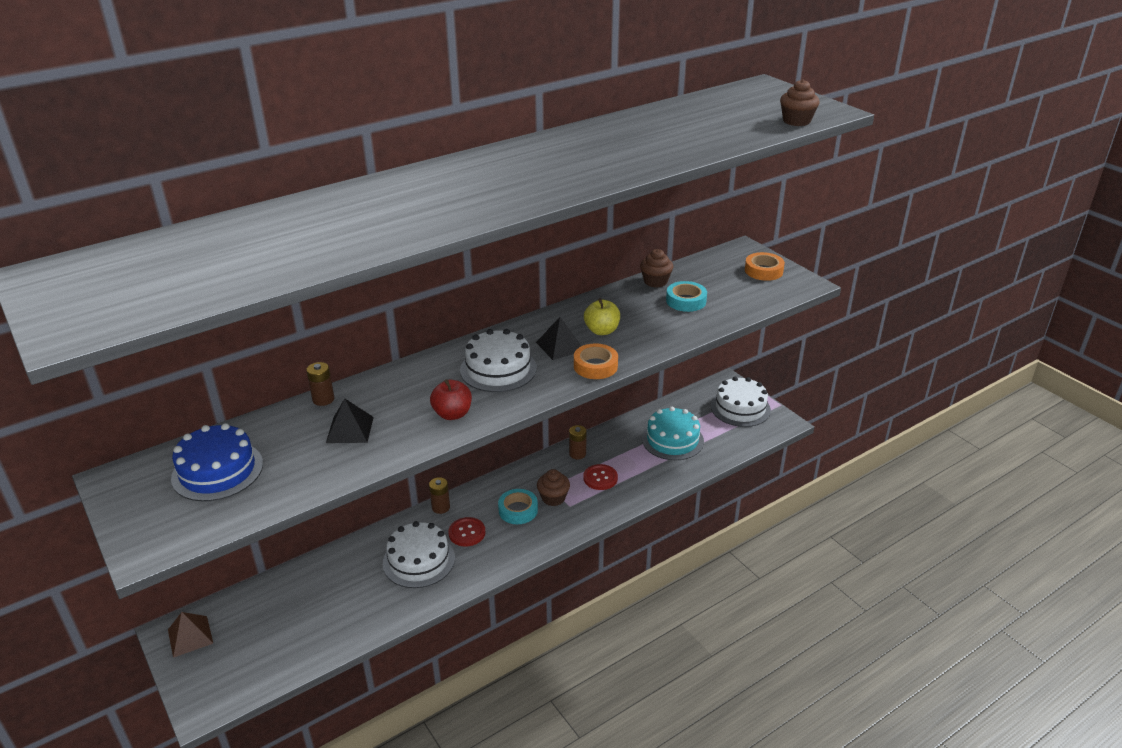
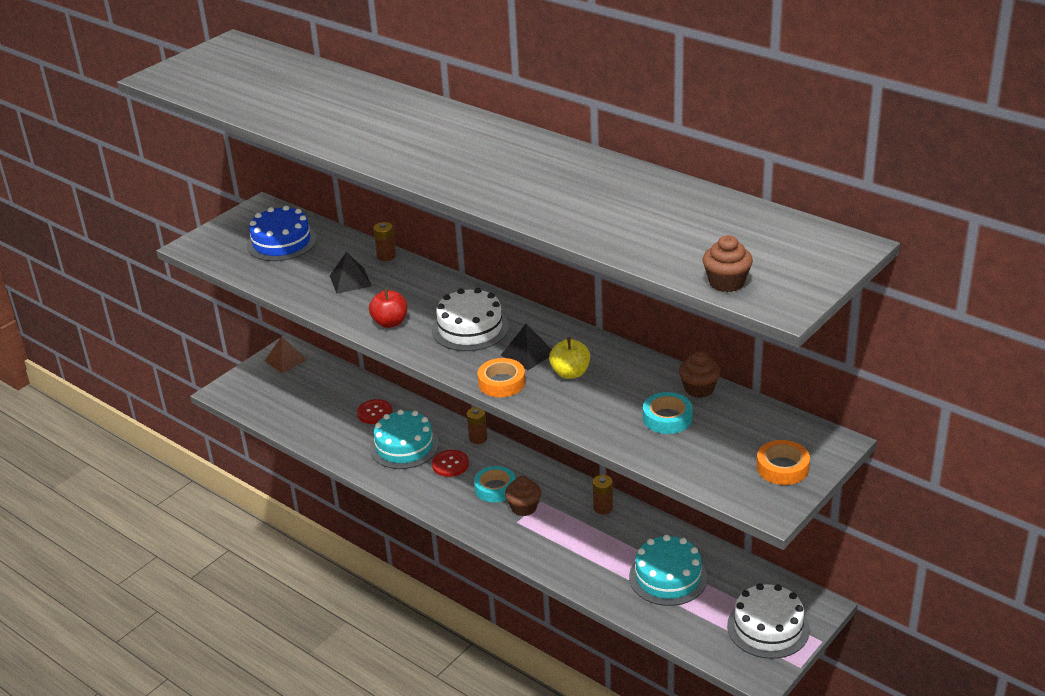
camera: 75 degrees right, 0 degrees up
white cake [383,521,455,588] -> turquoise cake [370,410,439,469]
red button [583,464,618,490] -> red button moved to [357,399,393,424]

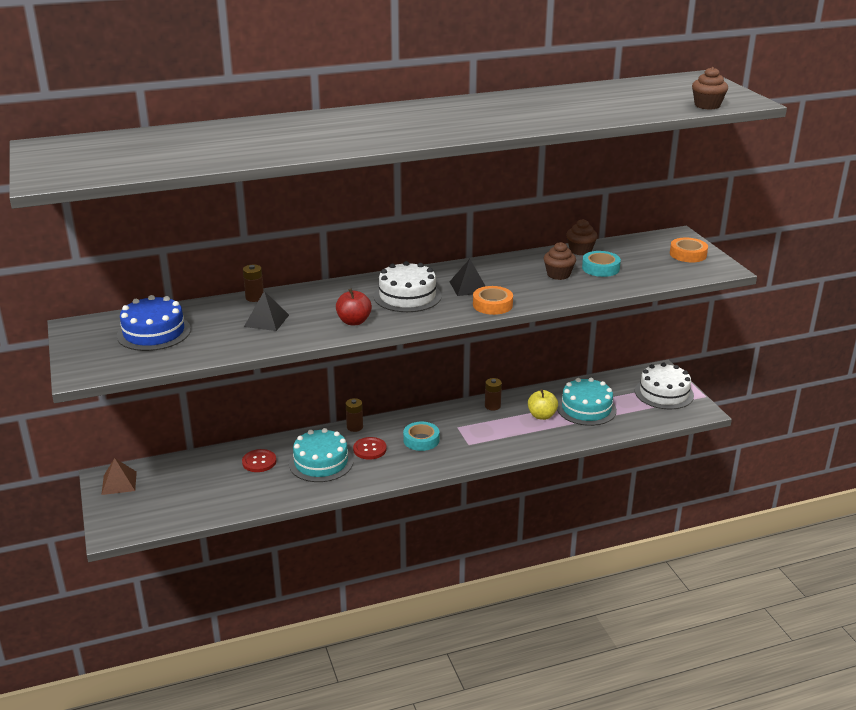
camera: 60 degrees left, 5 degrees down
brown cupcake [505,476,541,516] -> brown cupcake moved to [544,242,576,280]
yellow apple [549,337,590,379] -> yellow apple moved to [528,389,558,420]

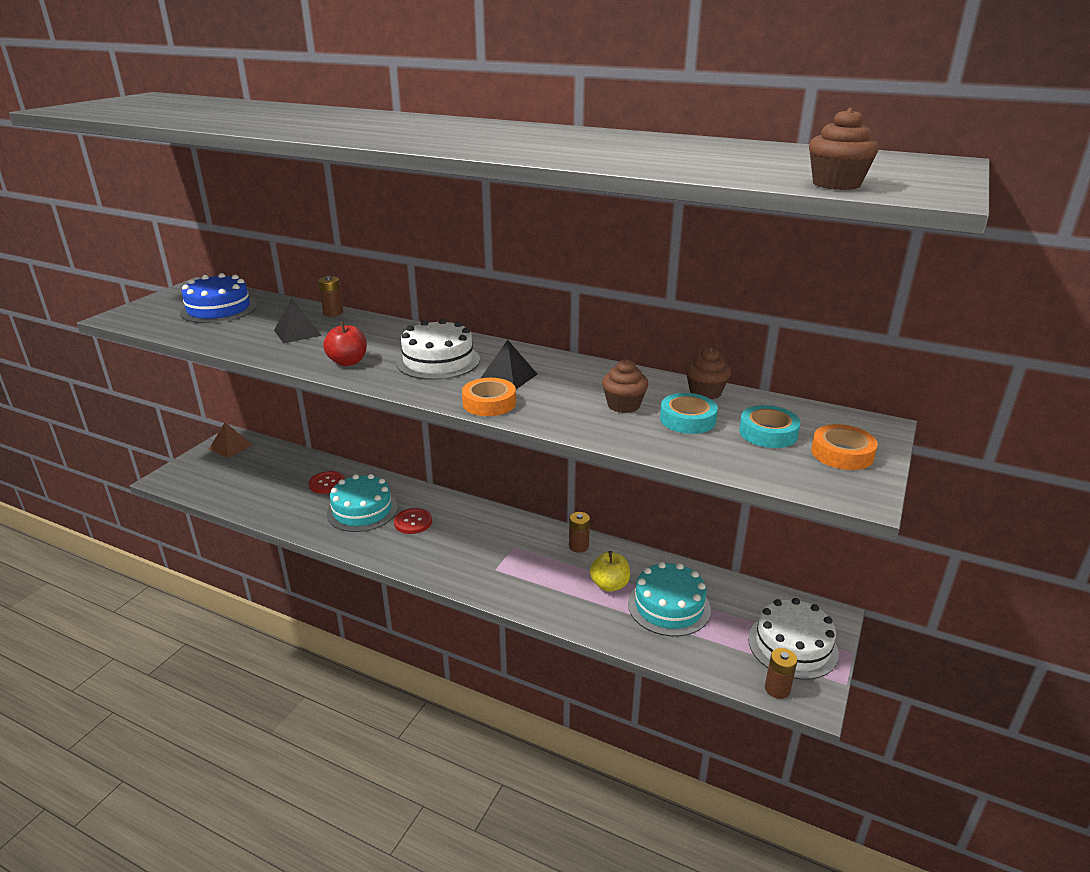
camera: 45 degrees right, 0 degrees up
brown battery [346,398,363,432] -> brown battery moved to [765,648,798,699]
turquoise tape [403,422,439,451] -> turquoise tape moved to [739,405,801,448]

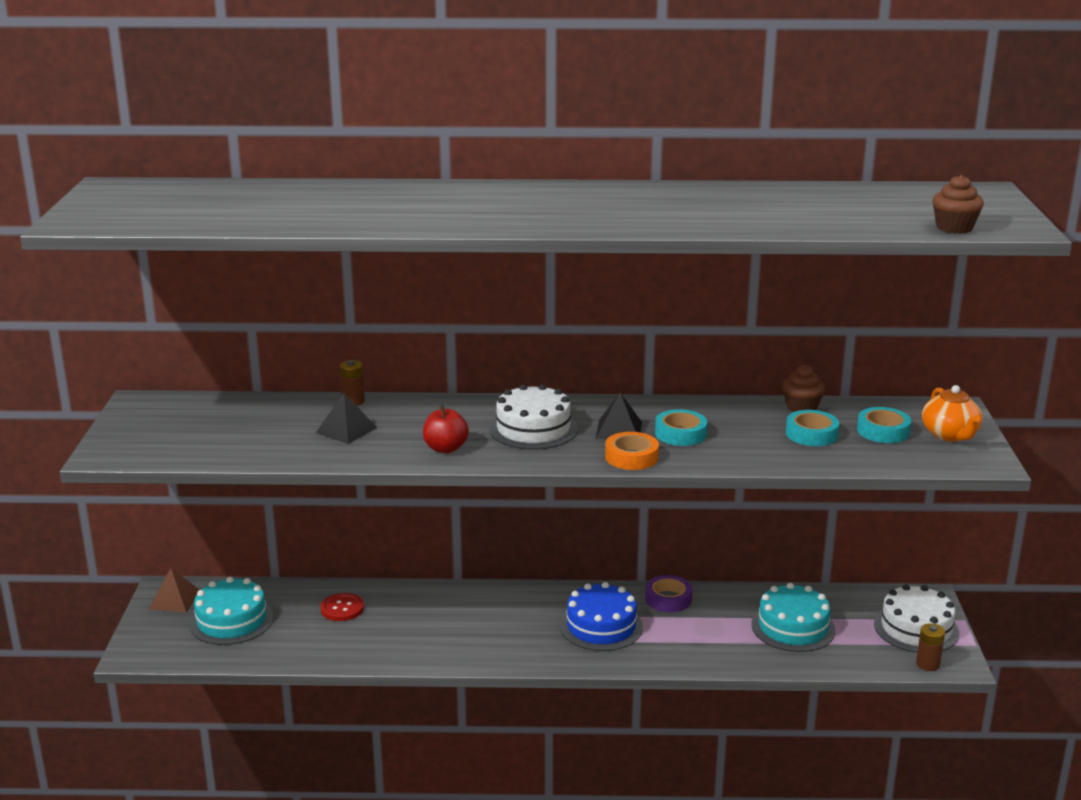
camera: 25 degrees left, 5 degrees down
blue cake [180,273,257,323] -> blue cake moved to [560,582,643,651]
turquoise cake [327,474,398,532] -> turquoise cake moved to [190,577,273,645]
red button [394,508,432,534] -> none
brown battery [569,512,590,553] -> purple tape [645,575,692,612]
yellow apple [590,551,630,592] -> none
brown cupcake [602,359,649,413] -> none
orange tape [811,424,878,470] -> orange teapot [922,385,982,442]
none -> turquoise tape [655,409,707,446]

